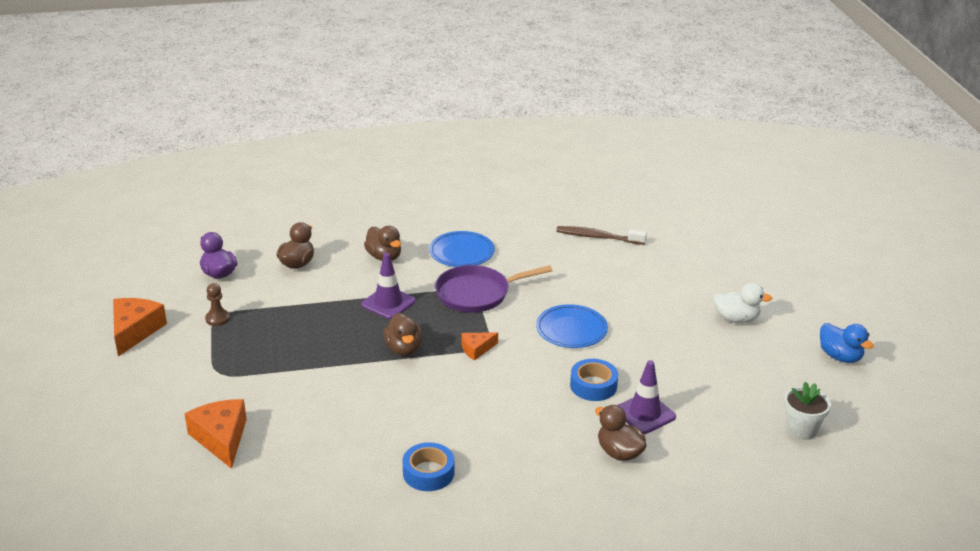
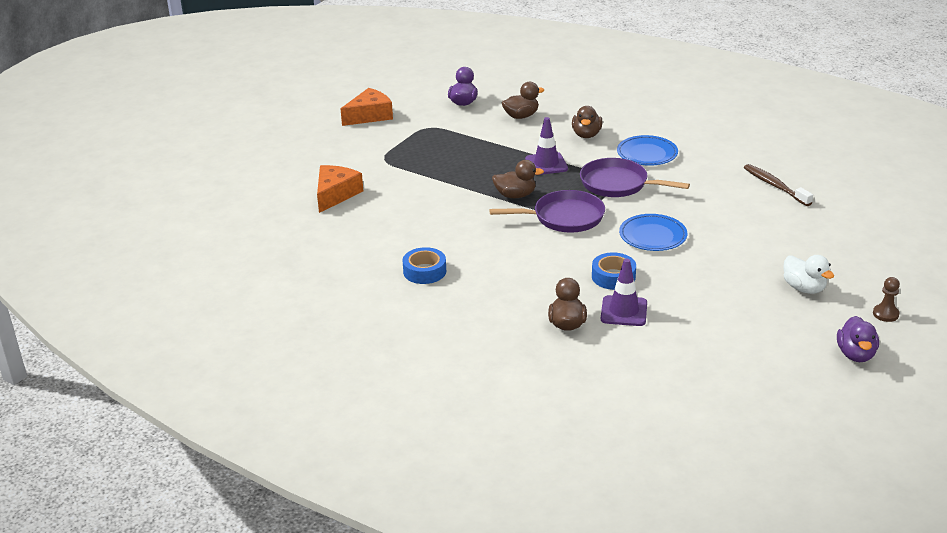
camera: 45 degrees right, 0 degrees up
brown pawn [205,283,230,326] -> brown pawn moved to [873,277,900,322]
brown duck [384,313,422,356] -> brown duck turned 120 degrees counterclockwise [492,160,544,198]
orange cheese [462,332,498,361] -> purple pan [489,190,605,233]
white flower pot [784,381,831,440] -> none
blue duck [820,323,874,363] -> purple duck [837,316,879,362]

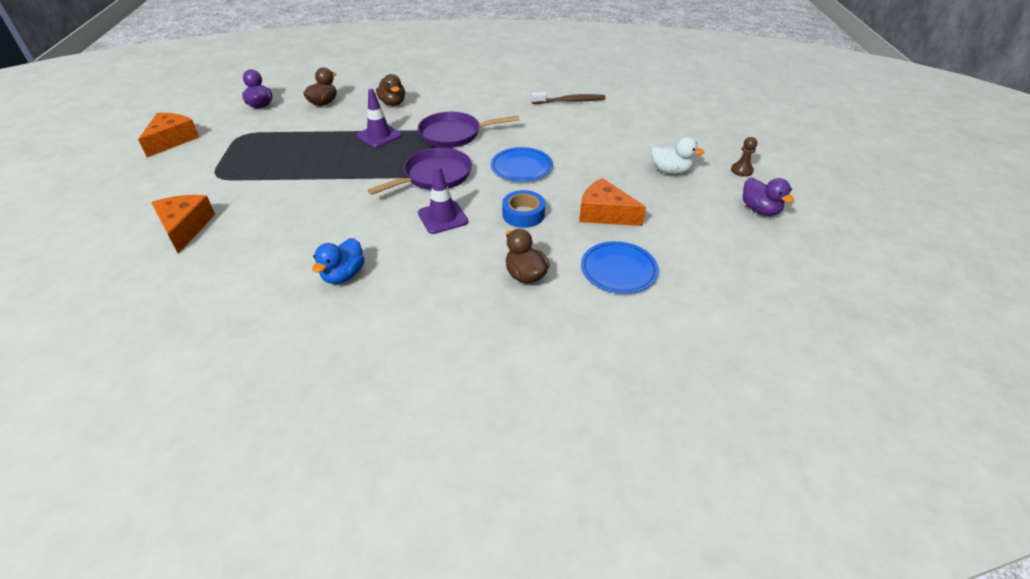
camera: 35 degrees left, 10 degrees up
blue tape [402,247,446,284] -> blue duck [312,238,365,284]
brown duck [492,160,544,198] -> none
purple traffic cone [601,259,647,326] -> purple traffic cone moved to [418,166,468,234]
blue plate [617,135,678,166] -> blue plate moved to [581,241,659,294]
brown toothbrush [744,164,813,206] -> brown toothbrush turned 150 degrees clockwise [531,92,605,104]
none -> orange cheese [579,178,646,226]

